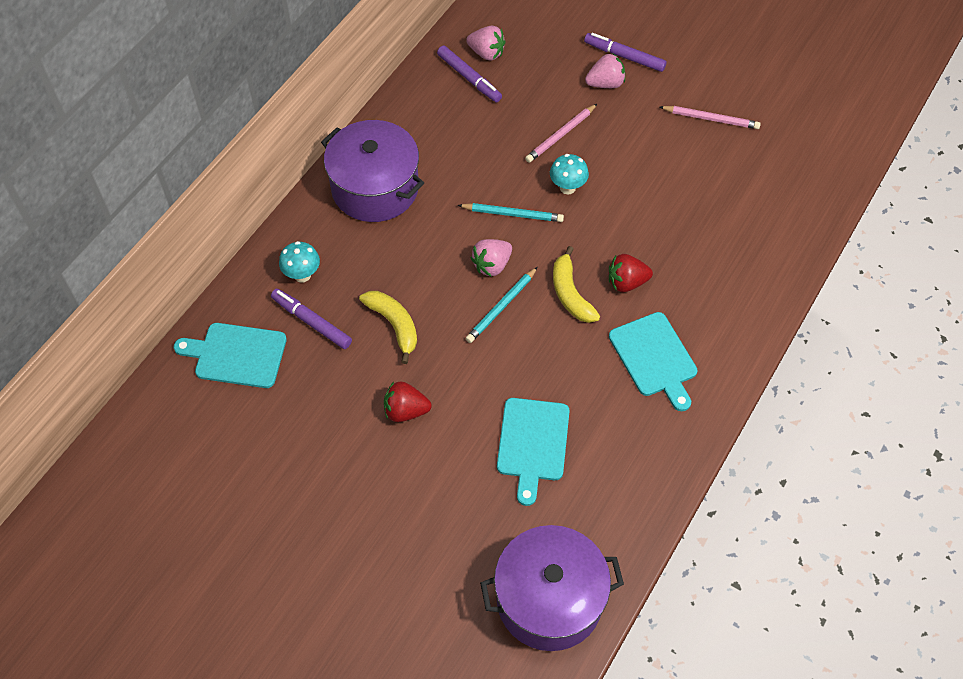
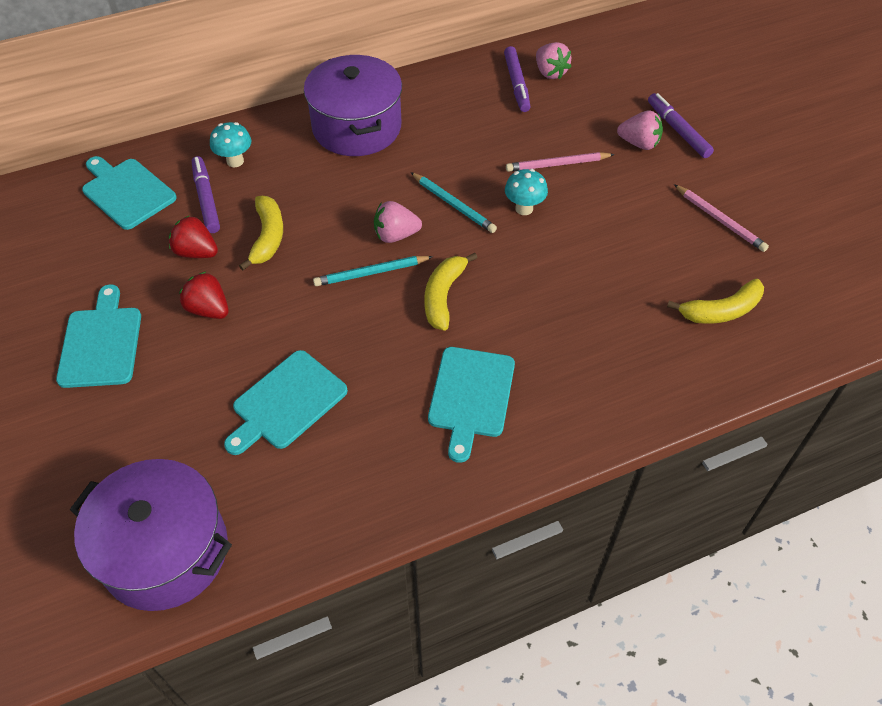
camera: 35 degrees right, 5 degrees down
red strawberry [609,254,653,292] -> red strawberry moved to [169,215,218,258]
none -> turquoise cutting board [56,284,141,388]
none -> yellow banana [667,279,764,324]

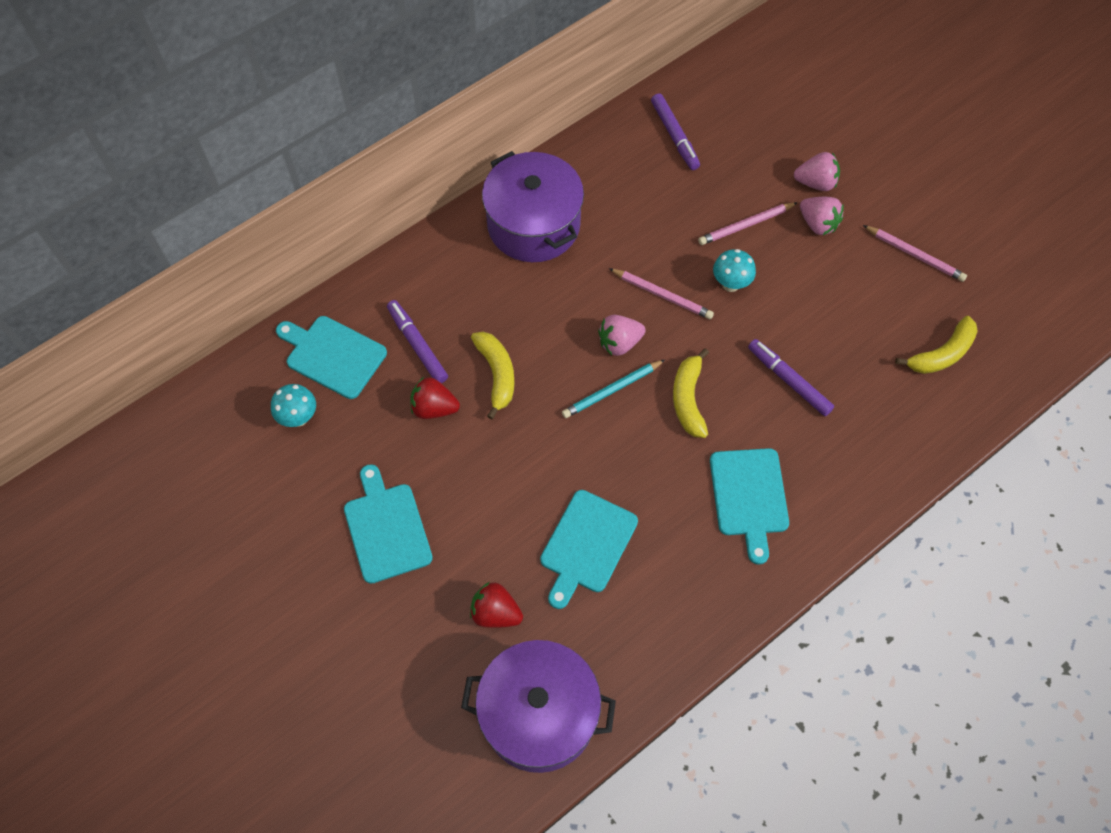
camera: 15 degrees left, 10 degrees up
red strawberry [179,272,229,319] -> red strawberry moved to [470,582,523,628]
turquoise mushroom [210,122,251,167] -> turquoise mushroom moved to [271,384,316,427]
turquoise pencil [411,172,497,233] -> pink pencil [609,268,714,319]
pink strawberry [536,42,571,79] -> pink strawberry moved to [800,197,844,235]
purple marker [648,93,714,158] -> purple marker moved to [748,339,834,416]

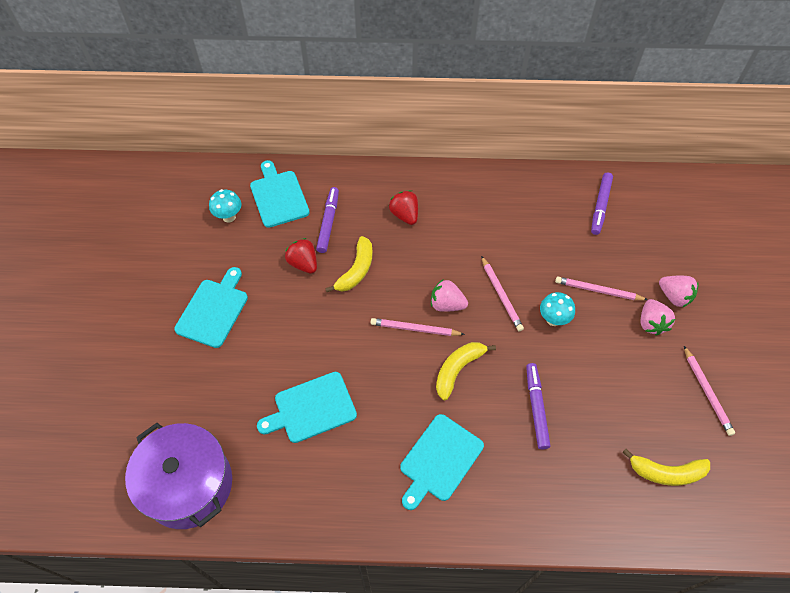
camera: 40 degrees right, 5 degrees down
red strawberry [470,582,523,628] -> red strawberry moved to [389,190,418,225]
purple pot [482,151,584,262] -> none
turquoise pencil [562,360,665,418] -> pink pencil [371,318,465,336]

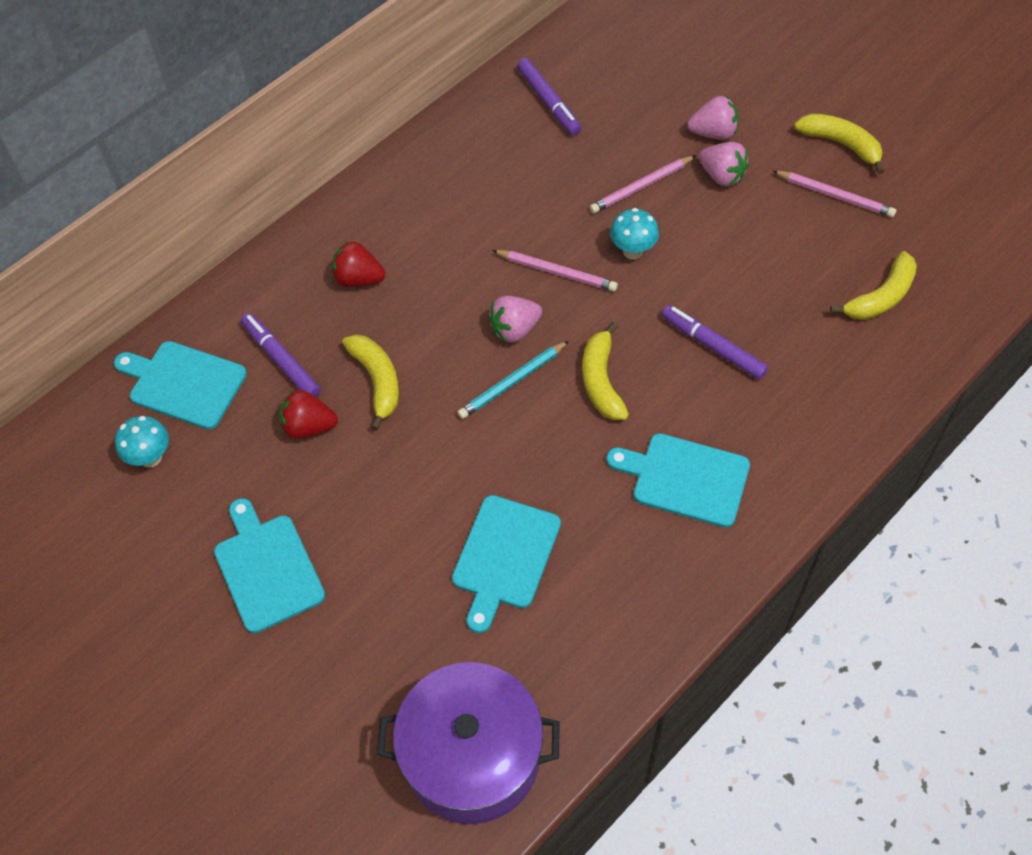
camera: 45 degrees left, 0 degrees up
pink pencil [371,318,465,336] -> turquoise pencil [457,341,569,419]
turquoise cutting board [400,414,484,510] -> turquoise cutting board turned 120 degrees clockwise [606,433,750,527]
none -> yellow banana [794,113,884,174]

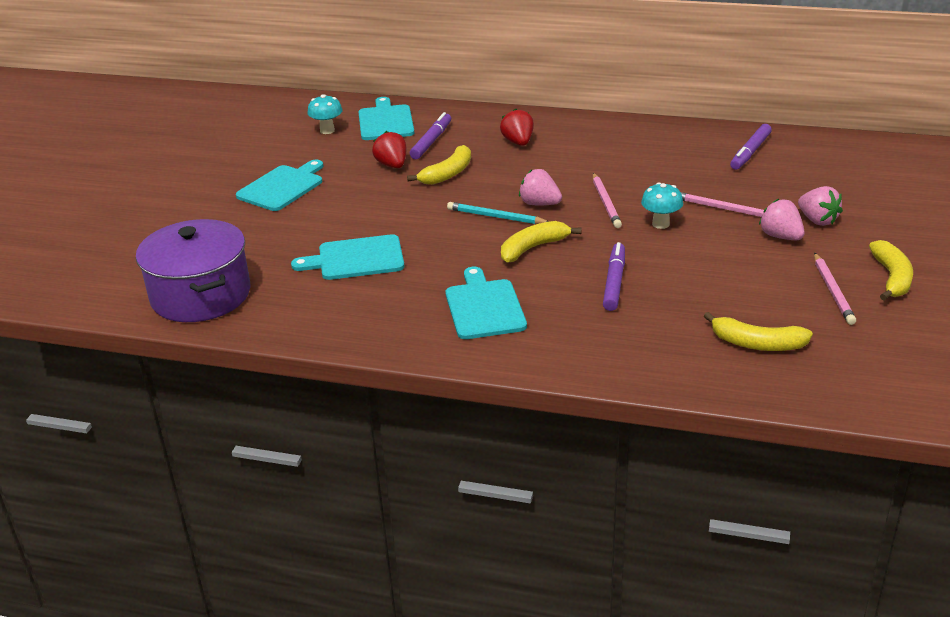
camera: 60 degrees right, 25 degrees down
pink strawberry [699,142,749,186] -> pink strawberry turned 135 degrees clockwise [759,199,805,241]

